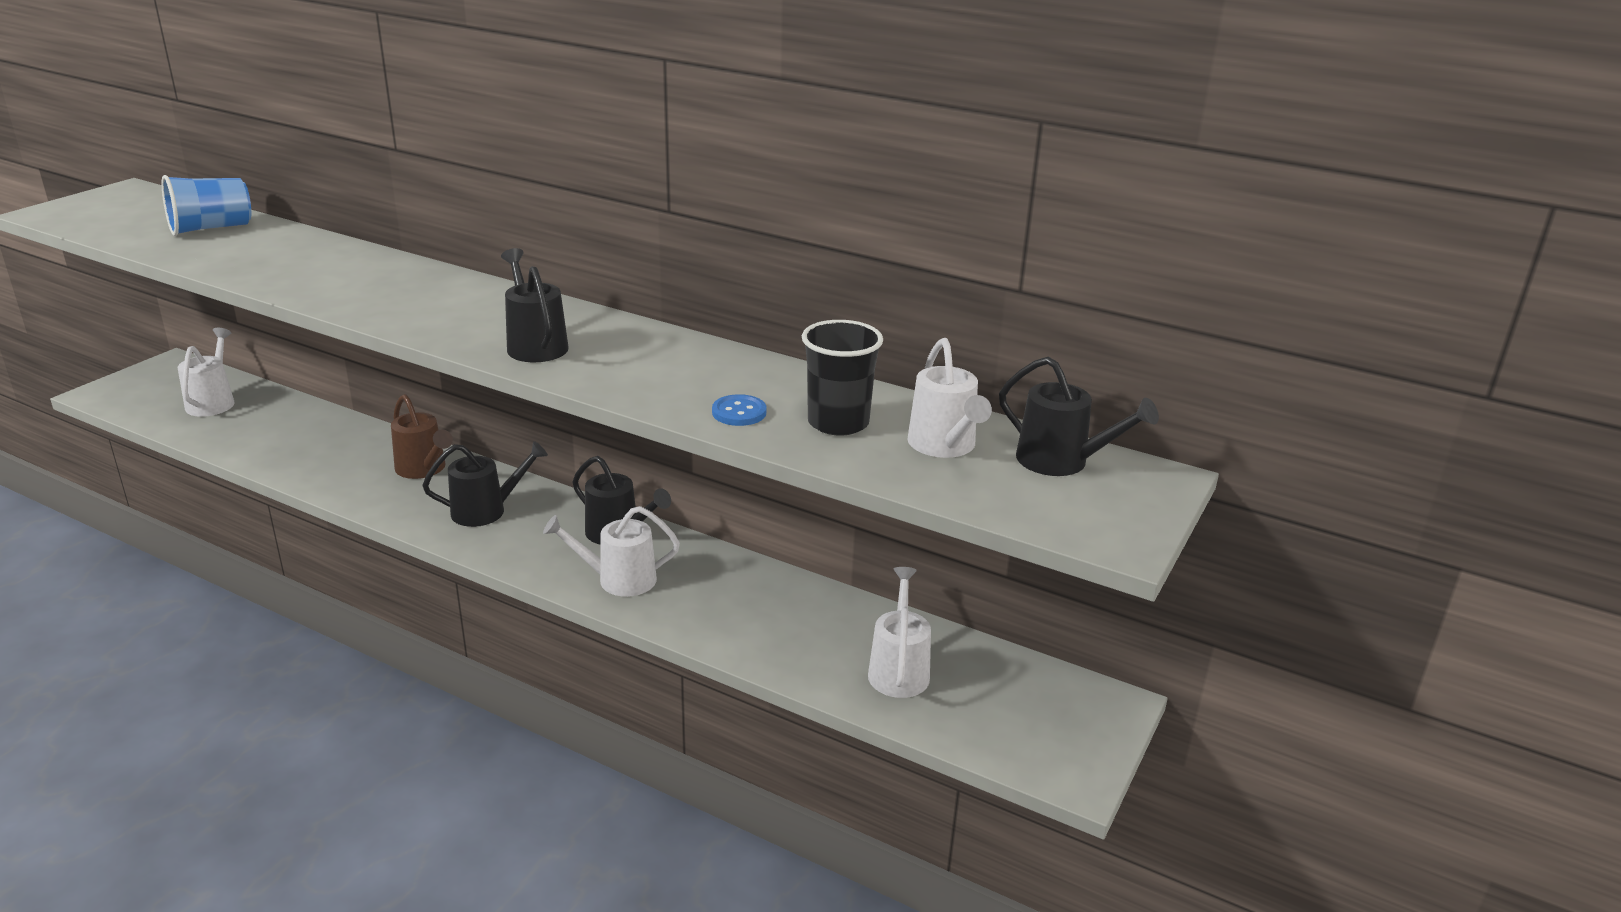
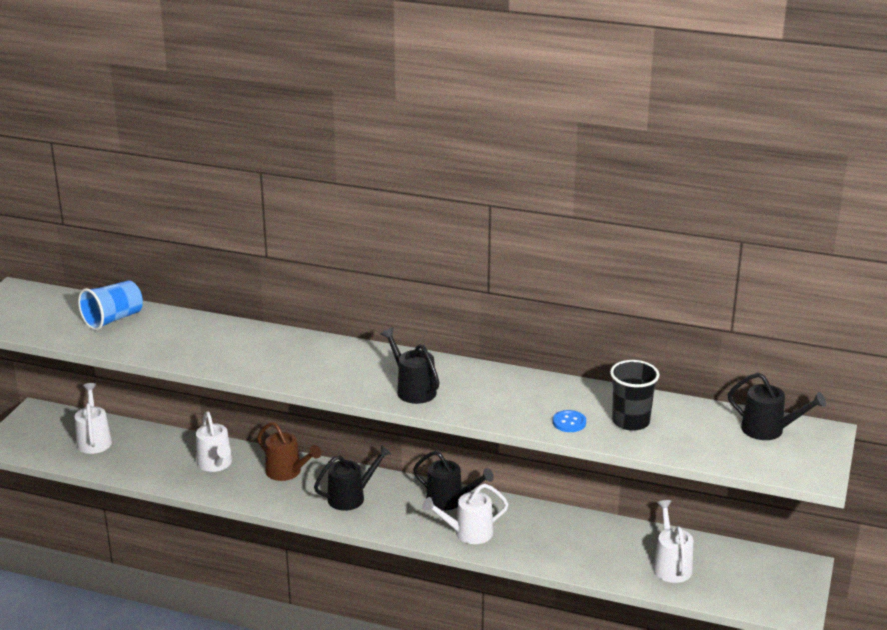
camera: 10 degrees left, 0 degrees up
white watering can [907,338,992,458] -> white watering can moved to [196,412,232,472]

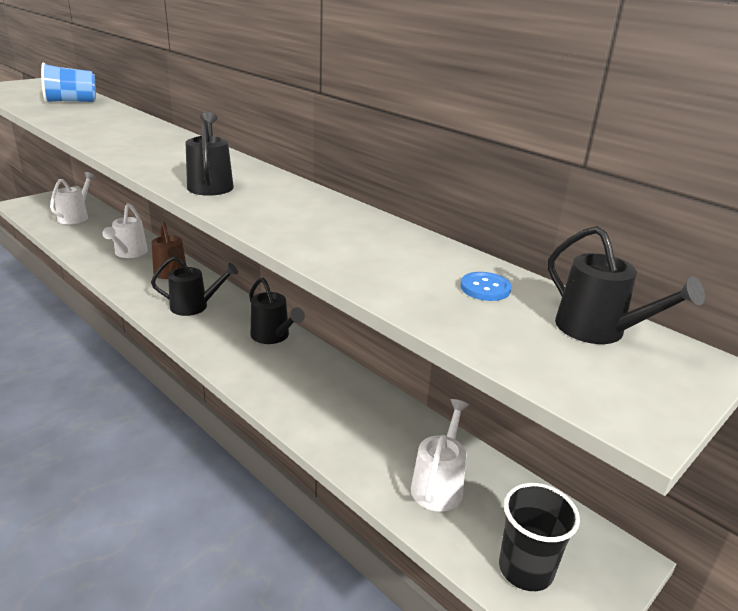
camera: 25 degrees right, 0 degrees up
white watering can [422,484,509,544] -> none
blue button [553,410,586,432] -> blue button moved to [460,272,511,301]
black cup [610,360,659,431] -> black cup moved to [499,483,580,591]

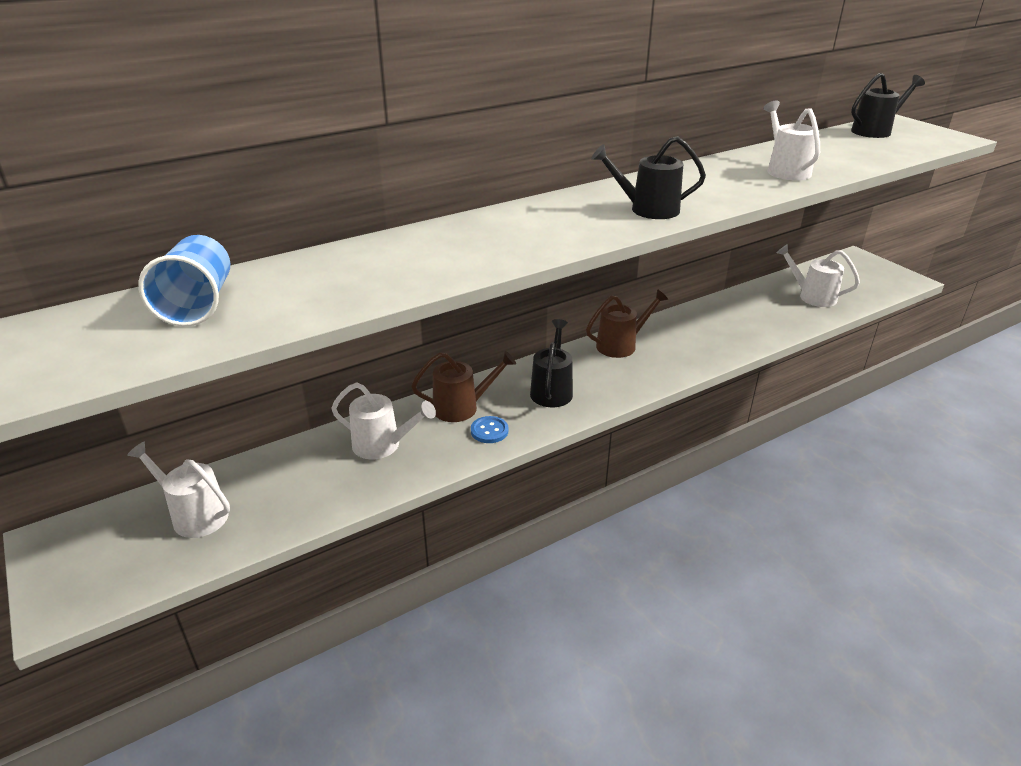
camera: 75 degrees left, 5 degrees up
black watering can [249,278,305,344] -> brown watering can [586,289,668,358]
blue button [460,272,511,301] -> blue button moved to [471,416,509,443]
black cup [499,483,580,591] -> none
none -> white watering can [763,101,820,180]

